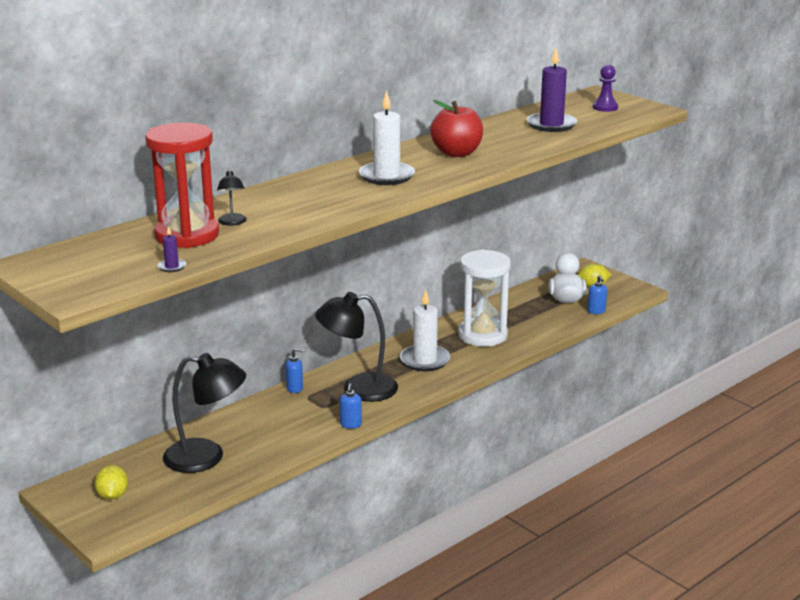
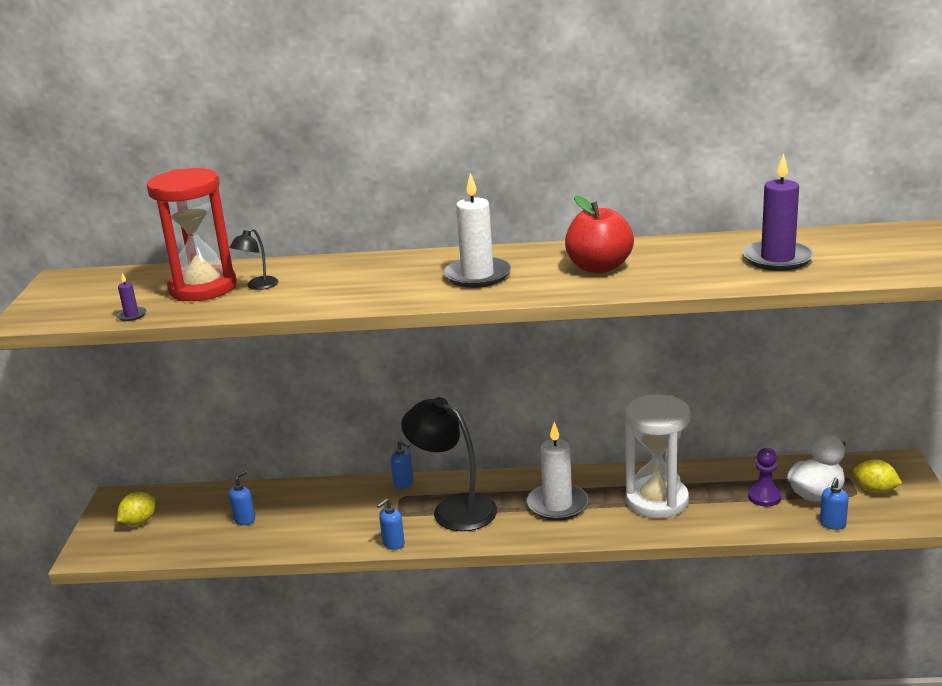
camera: 45 degrees right, 0 degrees up
black lamp [163,353,246,473] -> blue soap dispenser [229,471,255,525]
purple pawn [593,64,618,112] -> purple pawn moved to [748,448,782,507]

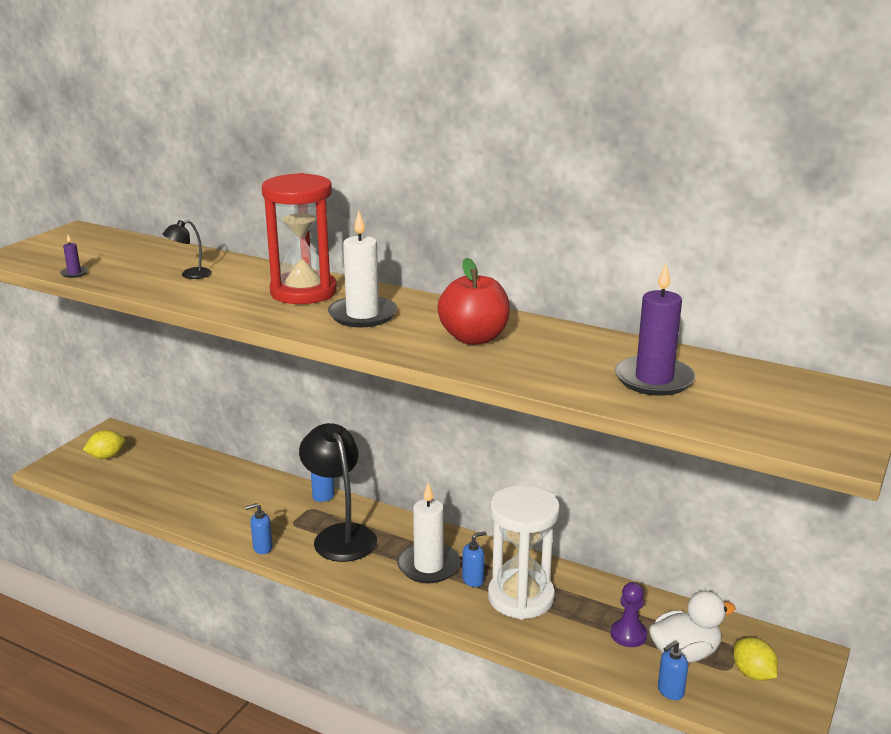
camera: 25 degrees right, 0 degrees up
red hourglass [147,168,237,301] -> red hourglass moved to [262,173,337,304]
blue soap dispenser [229,471,255,525] -> blue soap dispenser moved to [462,531,487,587]

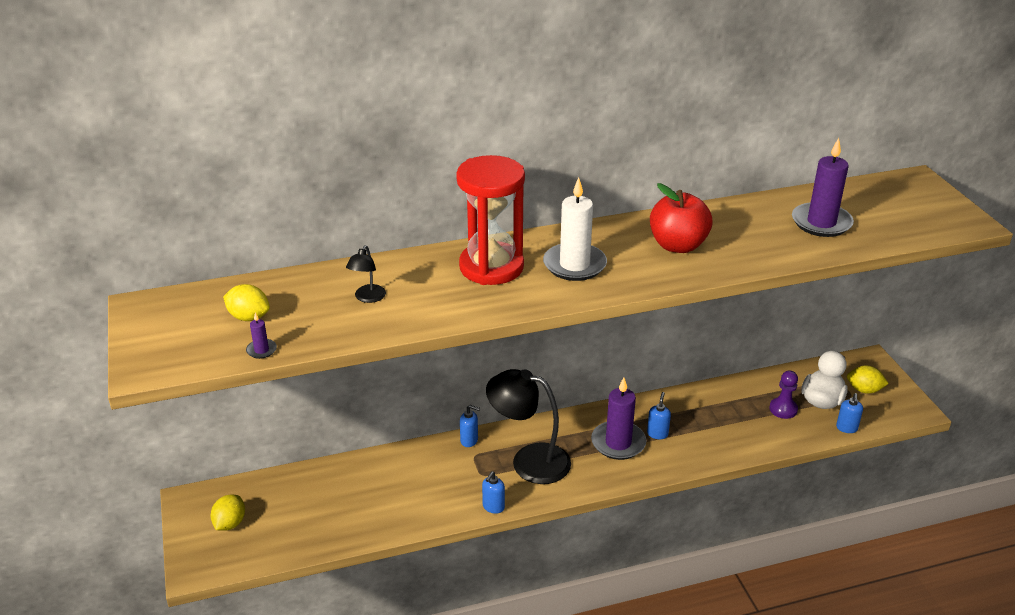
camera: 45 degrees left, 10 degrees up
white candle [397,483,461,583] -> purple candle [591,377,647,460]
white hourglass [488,485,560,620] -> none
none -> yellow lemon [223,284,270,321]

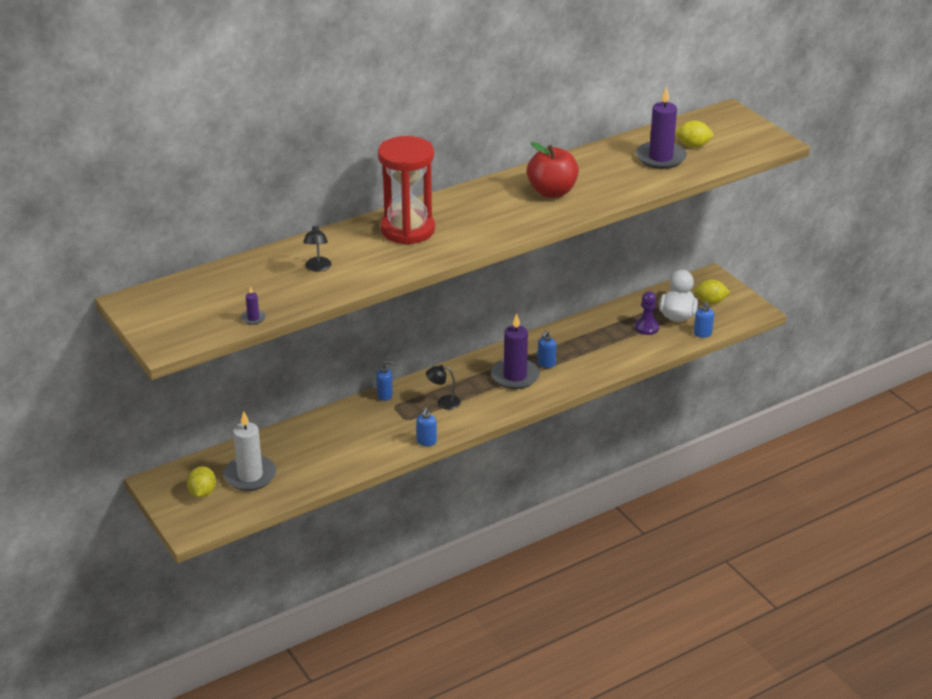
camera: 15 degrees left, 0 degrees up
yellow lemon [223,284,270,321] -> yellow lemon moved to [675,121,713,148]
black lamp [486,369,571,484] -> black lamp [426,365,461,410], size x0.45
white candle [543,177,607,281] -> white candle moved to [223,411,276,491]
blue soap dispenser [647,392,671,439] -> blue soap dispenser turned 150 degrees counterclockwise [537,330,556,368]

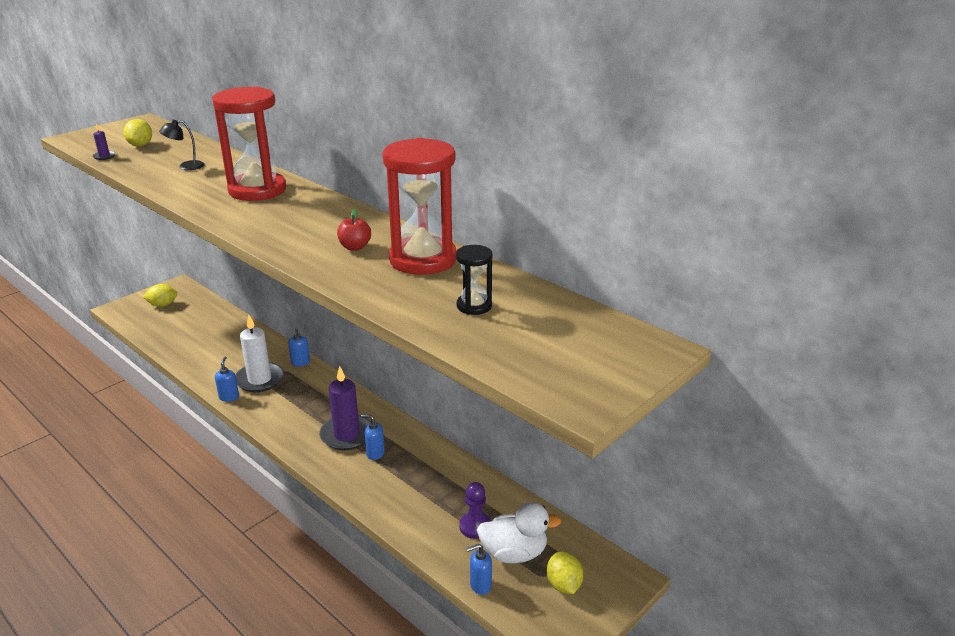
camera: 75 degrees right, 5 degrees down
white candle [223,411,276,491] -> white candle moved to [235,314,284,392]
blue soap dispenser [416,407,437,446] -> blue soap dispenser turned 90 degrees clockwise [215,356,239,402]
black lamp [426,365,461,410] -> none
red apple [527,142,579,198] -> red apple [337,209,371,250], size x0.53
purple candle [636,87,687,169] -> black hourglass [456,245,493,315]
yellow lemon [675,121,713,148] -> yellow lemon moved to [123,119,152,147]
none -> red hourglass [382,138,457,275]

